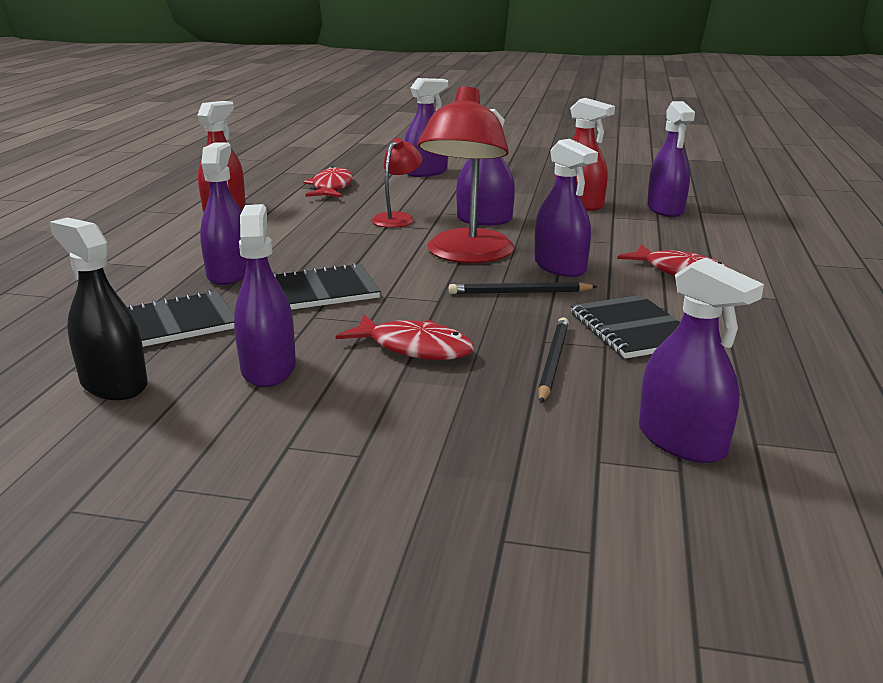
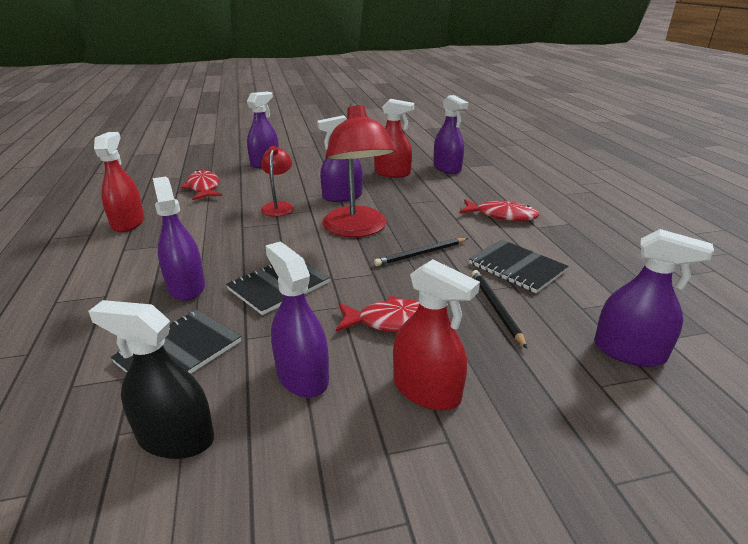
camera: 25 degrees left, 5 degrees up
purple spray bottle [534,139,598,277] -> none
none -> red spray bottle [393,259,480,411]

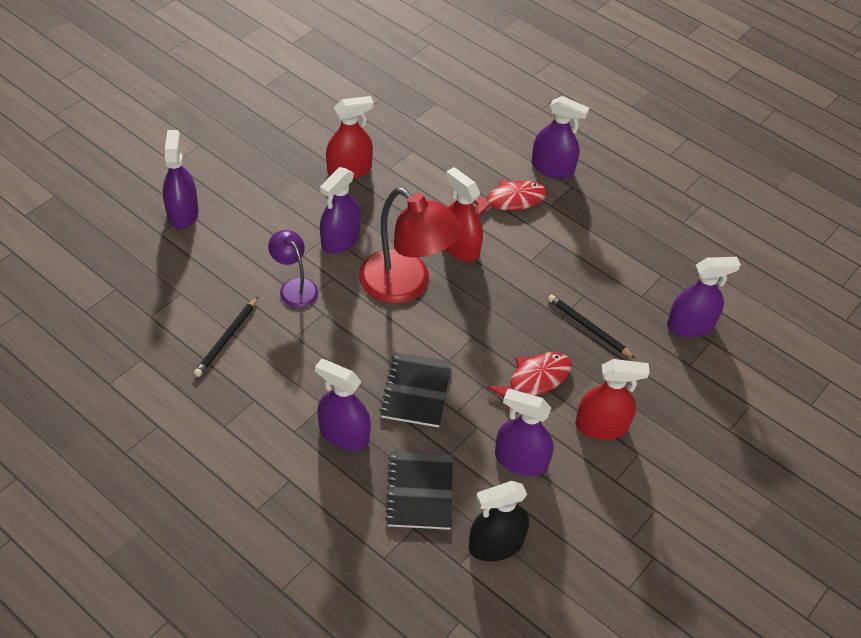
camera: 40 degrees left, 20 degrees up
red spray bottle [94,132,145,232] -> red spray bottle moved to [445,167,483,262]
red fish [180,170,223,200] -> none
red lamp [261,146,294,217] -> purple lamp [268,230,318,308]
black pencil [374,238,468,266] -> black pencil moved to [194,297,258,377]
purple spray bottle [433,95,469,174] -> purple spray bottle moved to [532,96,589,179]
black notebook [469,240,568,293] -> none

